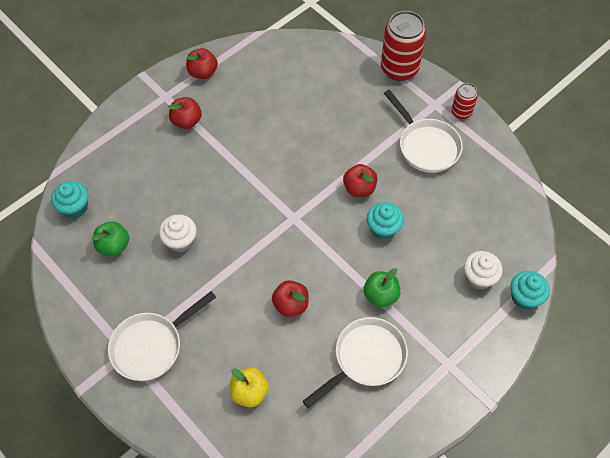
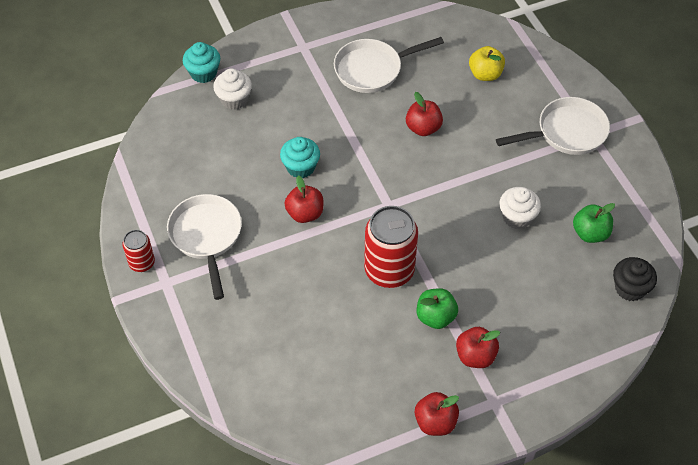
camera: 160 degrees left, 5 degrees down
turquoise cupcake [51,181,88,218] -> black cupcake [613,257,657,301]
green apple [363,268,400,307] -> green apple moved to [417,288,458,329]
red can [381,11,426,81] -> red can moved to [364,206,418,288]

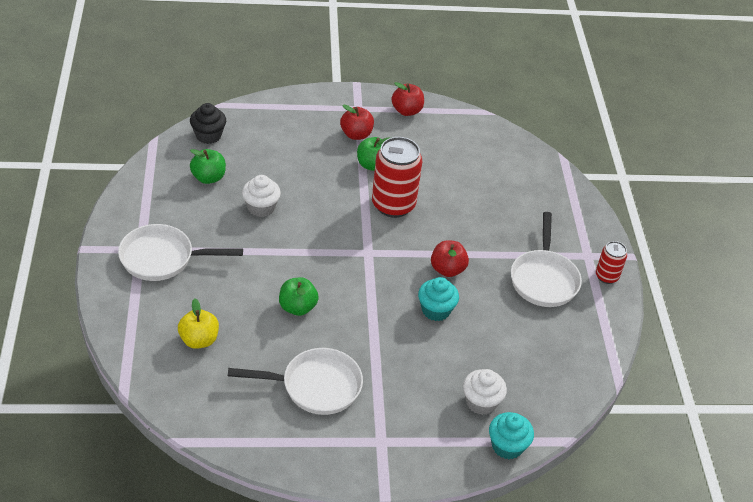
camera: 165 degrees left, 10 degrees down
red apple [406,92,443,136] -> green apple [279,277,319,316]

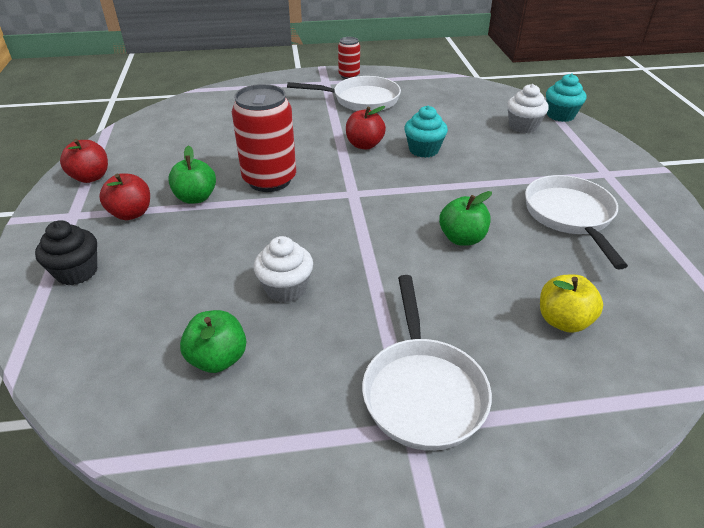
camera: 90 degrees left, 5 degrees down
black cupcake [190,103,226,144] -> black cupcake moved to [35,220,97,285]

